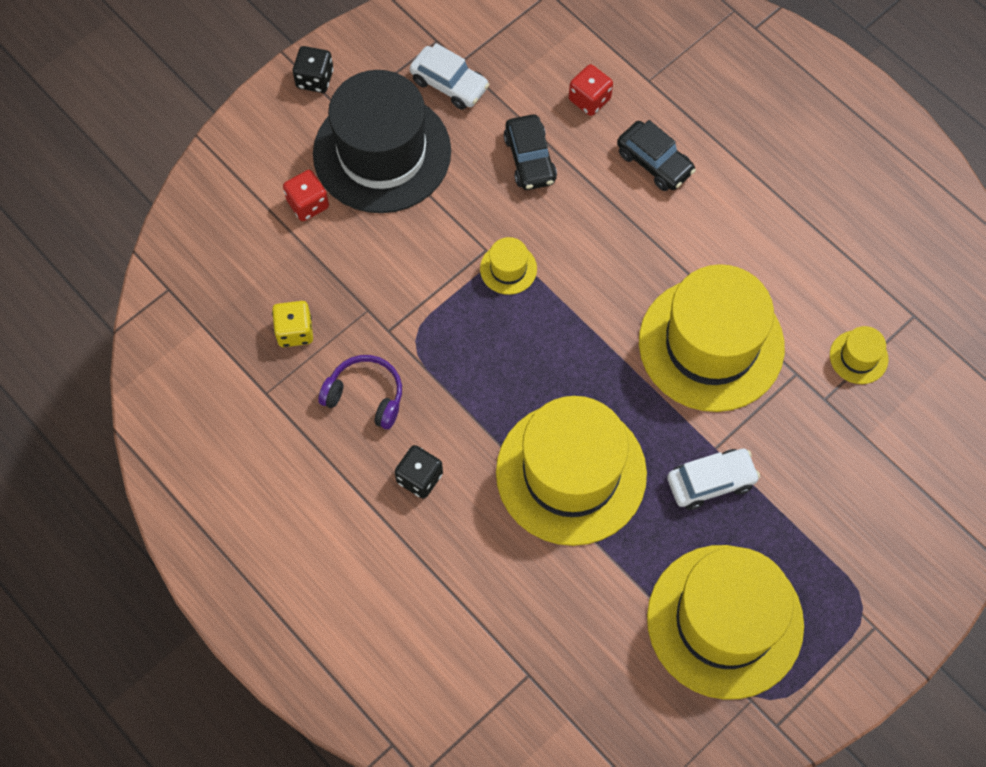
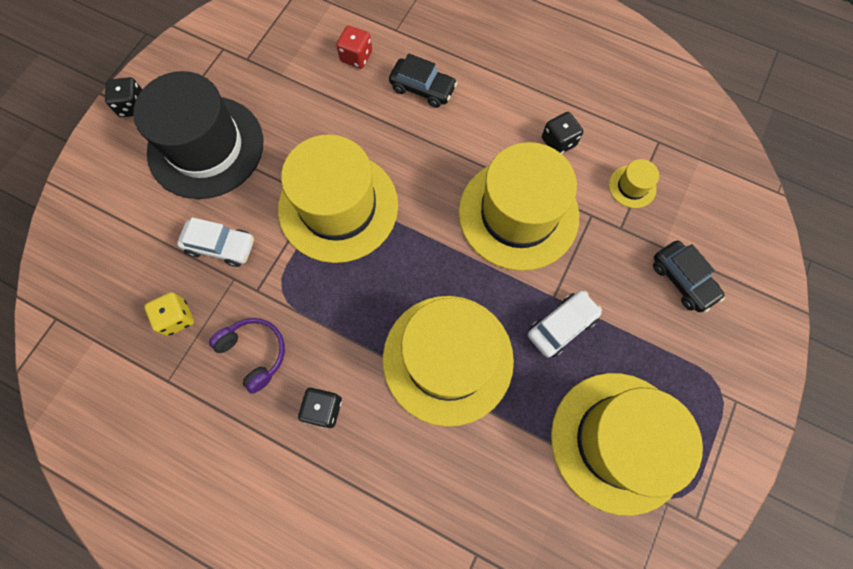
camera: 20 degrees left, 5 degrees up
red dice [283,170,329,221] -> none
purple headphones [318,355,402,429] -> purple headphones turned 45 degrees clockwise [209,318,285,394]
white car [410,43,489,110] -> white car moved to [177,217,254,267]
yellow hat [480,237,537,295] -> yellow hat [278,134,398,263], size x2.50
black car [504,114,557,190] -> black car moved to [653,240,725,312]
none -> black dice [542,112,583,154]

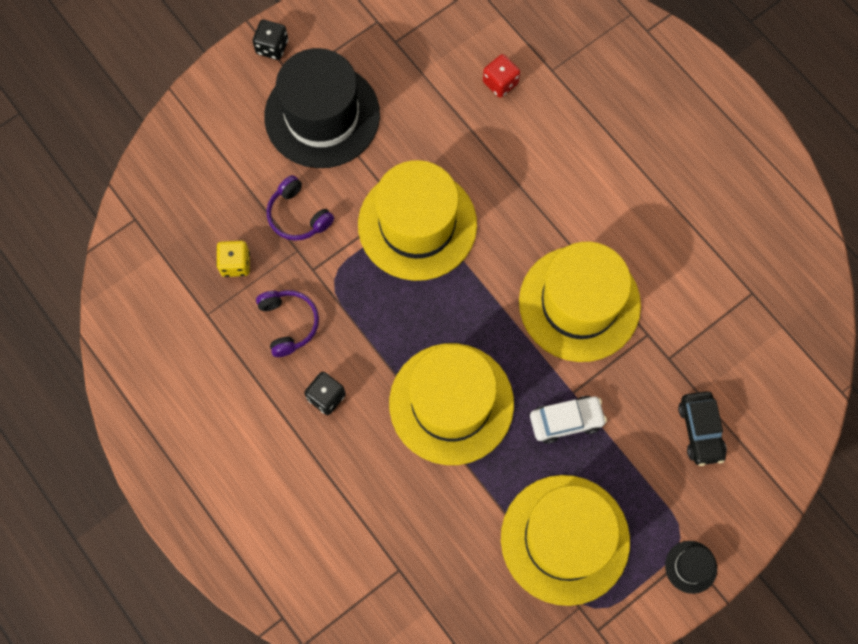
camera: 25 degrees right, 0 degrees up
white car [177,217,254,267] -> purple headphones [267,175,334,241]
black car [389,53,457,108] -> none
black dice [542,112,583,154] -> none
yellow hat [609,159,659,208] -> none
none -> black hat [665,541,717,594]

